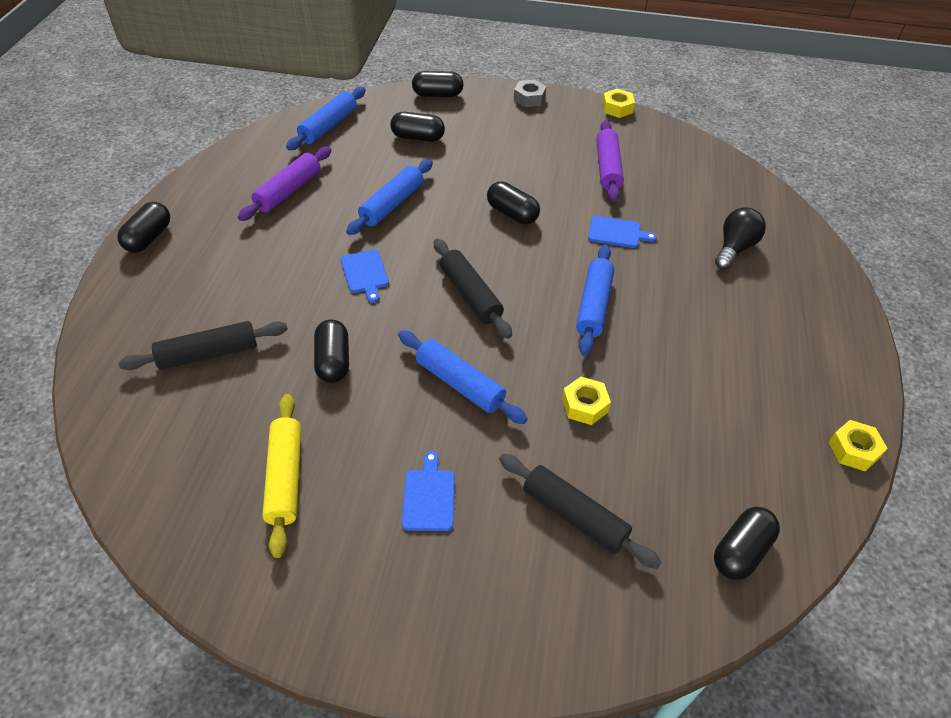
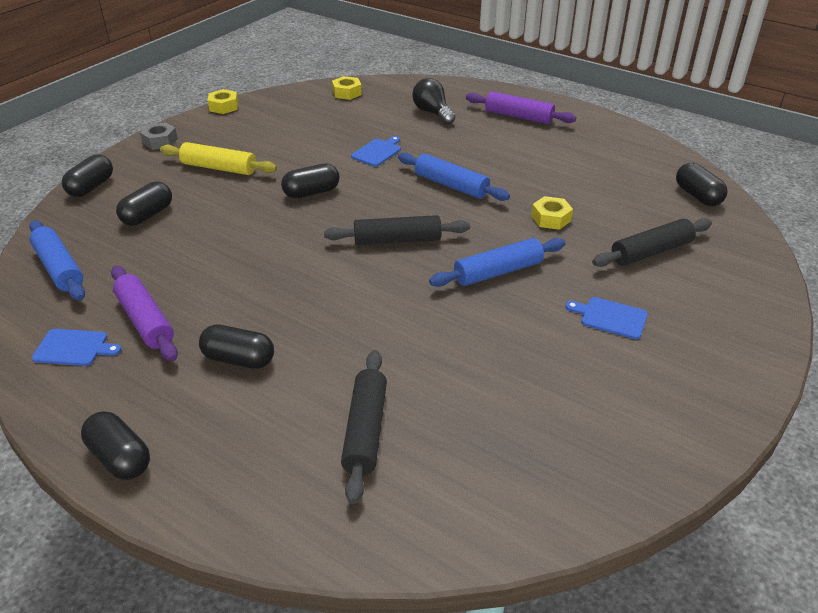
camera: 65 degrees left, 10 degrees down
yellow rolling pin [262,394,301,558] -> yellow rolling pin moved to [160,142,277,175]
black capsule [314,319,349,383] -> black capsule moved to [199,324,274,369]
blue cutting board [340,250,389,303] -> blue cutting board moved to [32,329,122,366]
blue rolling pin [346,159,433,235] -> none
purple rolling pin [596,120,624,202] -> purple rolling pin moved to [466,91,576,124]
yellow nut [828,420,888,471] -> yellow nut moved to [332,76,362,100]

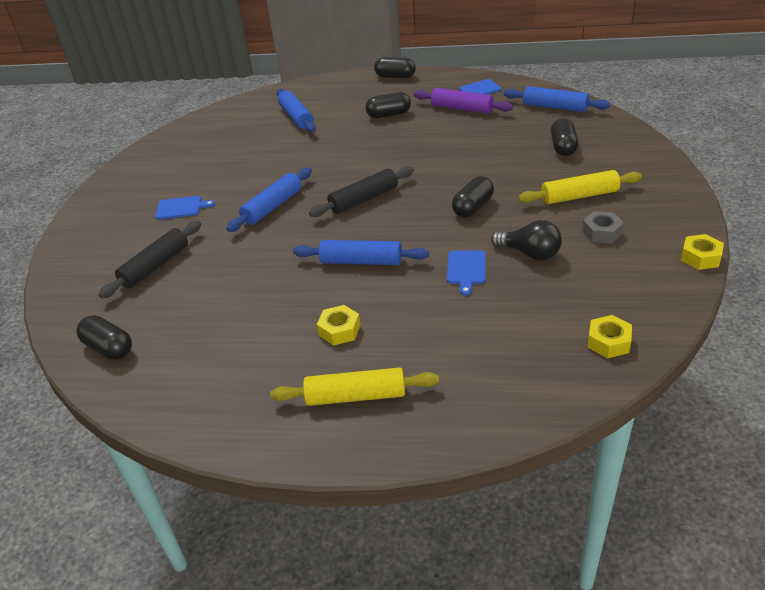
camera: 155 degrees right, 0 degrees up
black capsule [62,154,113,197] -> none
grey nut [140,122,178,150] -> grey nut moved to [582,211,624,244]
black rolling pin [341,350,387,504] -> blue rolling pin [276,88,316,132]
black light bulb [412,78,455,124] -> black light bulb moved to [491,220,562,260]
purple rolling pin [466,91,576,124] -> yellow rolling pin [270,367,439,406]
yellow nut [531,196,573,230] -> yellow nut moved to [317,305,361,346]

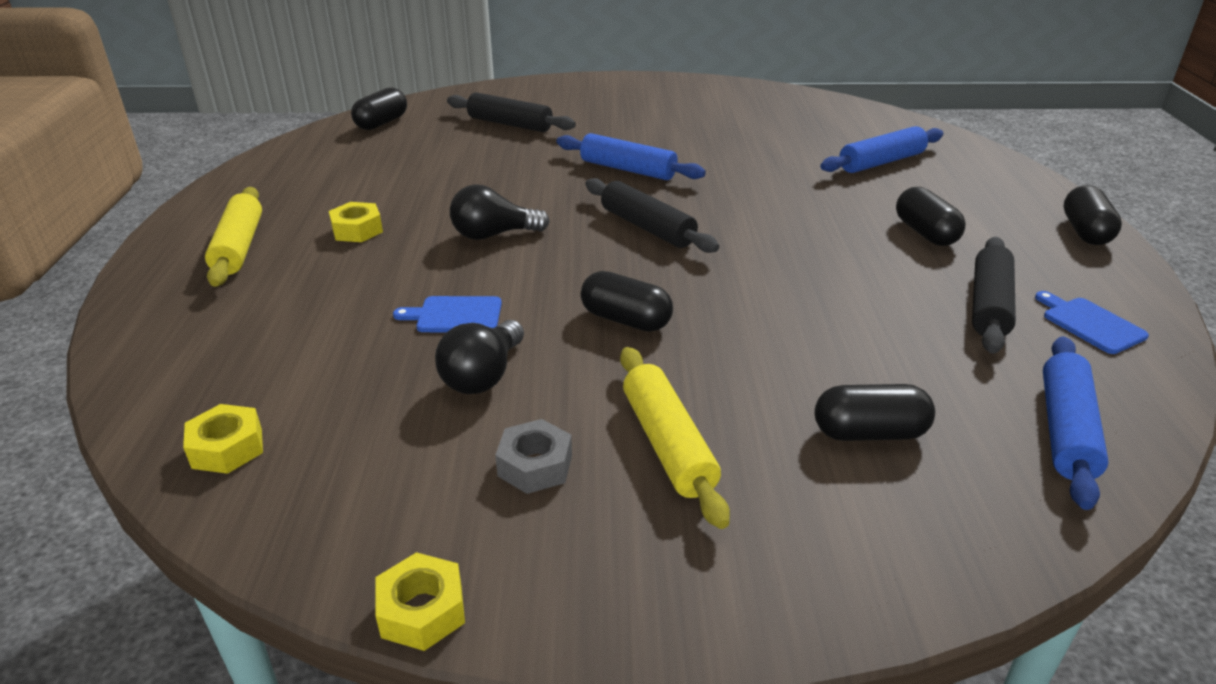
camera: 80 degrees right, 5 degrees down
blue cutting board [155,196,215,220] -> none
blue rolling pin [293,240,429,265] -> black light bulb [450,184,550,240]
purple rolling pin [414,88,513,114] -> black rolling pin [972,237,1016,354]

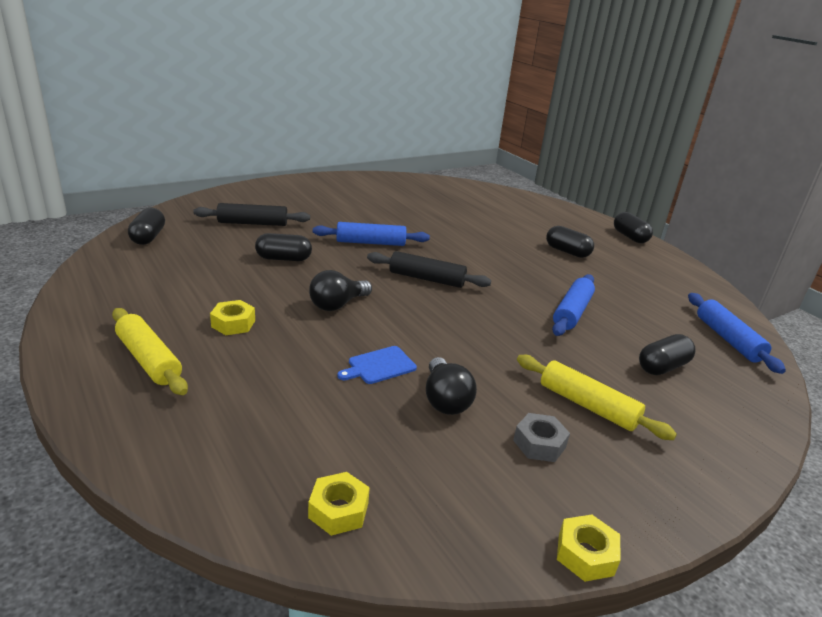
camera: 35 degrees left, 5 degrees down
black capsule [581,271,673,332] -> black capsule moved to [255,233,312,261]
blue rolling pin [820,126,944,173] -> blue rolling pin moved to [552,274,595,336]
black rolling pin [972,237,1016,354] -> none
blue cutting board [1035,291,1149,354] -> none

